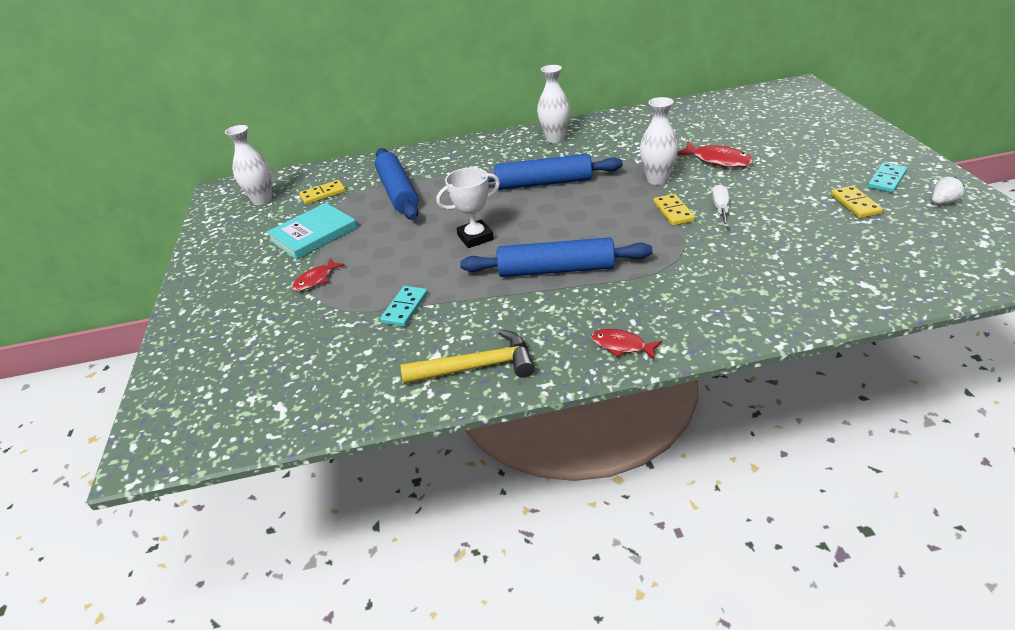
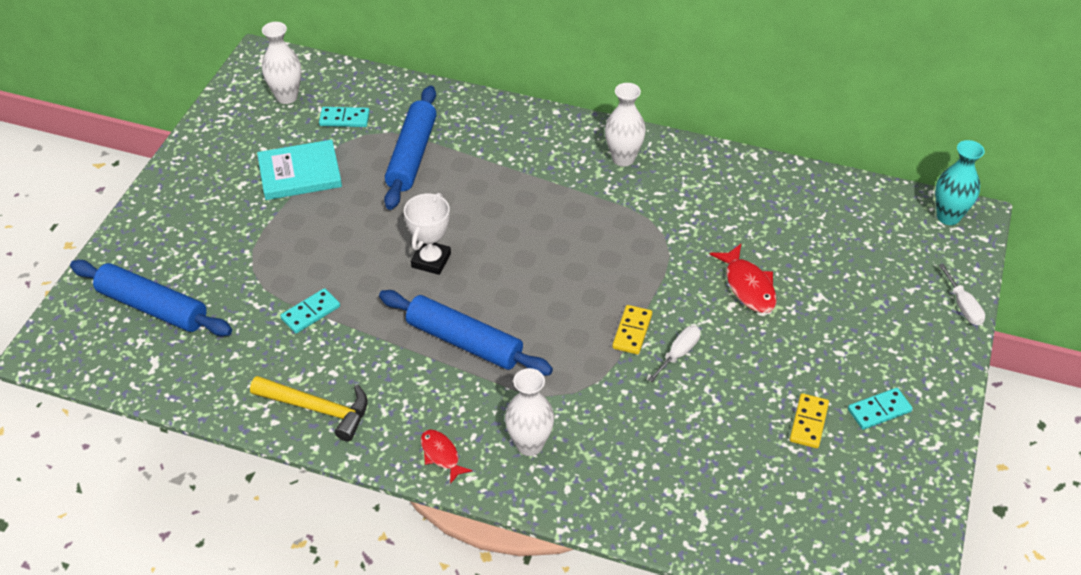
camera: 25 degrees right, 10 degrees up
red fish [292,258,345,291] -> none
yellow domino [299,180,346,204] -> turquoise domino [319,107,370,127]
white trophy [437,168,500,248] -> white trophy turned 75 degrees counterclockwise [404,193,451,275]
blue rolling pin [488,154,623,190] -> blue rolling pin moved to [70,260,232,336]
white vase [640,97,678,185] -> white vase moved to [505,368,554,456]
white strawberry [932,177,965,204] -> none
none -> turquoise vase [935,140,985,225]
none -> white screwdriver [939,264,985,325]

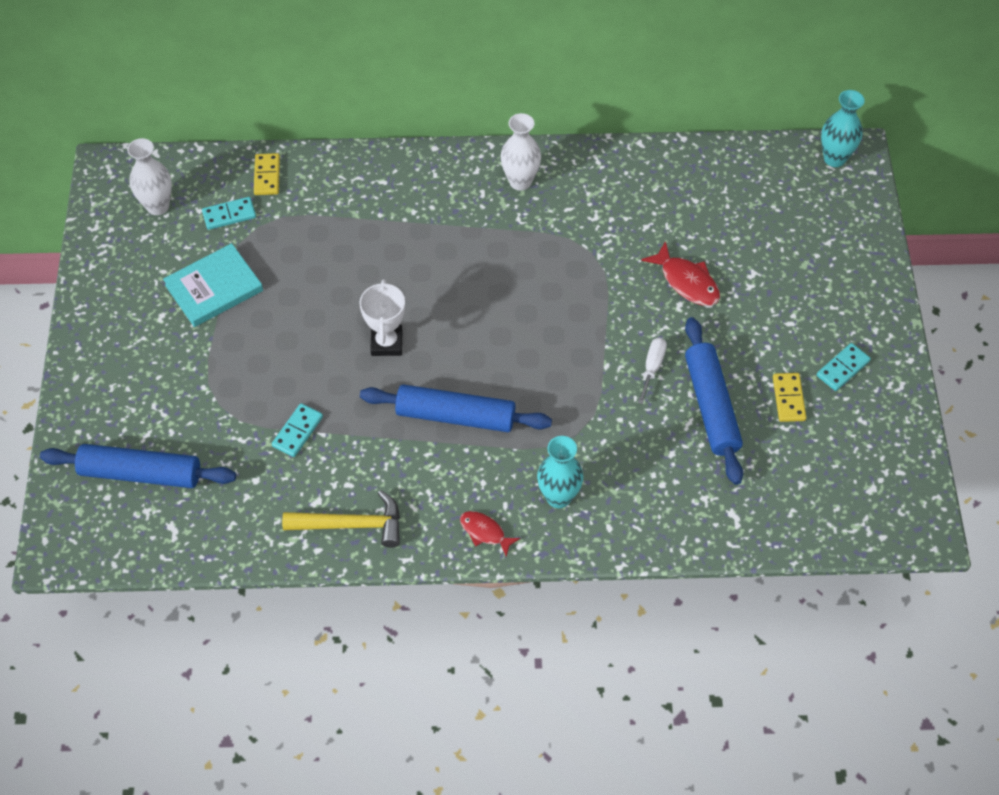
camera: 20 degrees left, 10 degrees up
blue rolling pin [384,86,437,210] -> blue rolling pin moved to [685,317,743,485]
white vase [505,368,554,456] -> turquoise vase [537,436,583,508]
yellow domino [612,305,652,354] -> yellow domino moved to [254,153,280,195]
white screwdriver [939,264,985,325] -> none

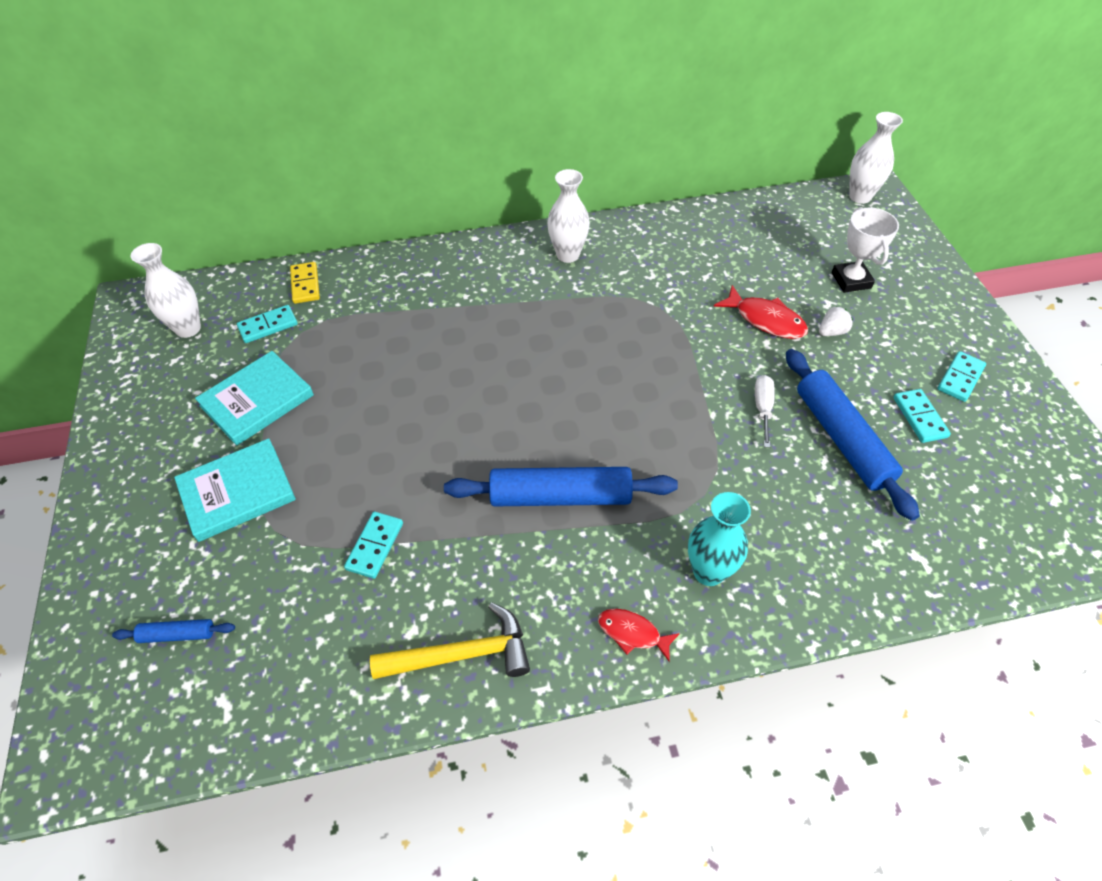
camera: 10 degrees left, 5 degrees down
blue rolling pin [40,444,236,488] -> blue rolling pin [112,619,235,643], size x0.46
white trophy [359,279,405,356] -> white trophy moved to [831,207,899,293]
yellow domino [773,373,806,422] -> turquoise domino [893,389,951,443]
turquoise vase [821,90,865,167] -> white vase [849,112,903,204]
none -> turquoise book [174,438,296,542]
none -> white strawberry [819,306,853,336]

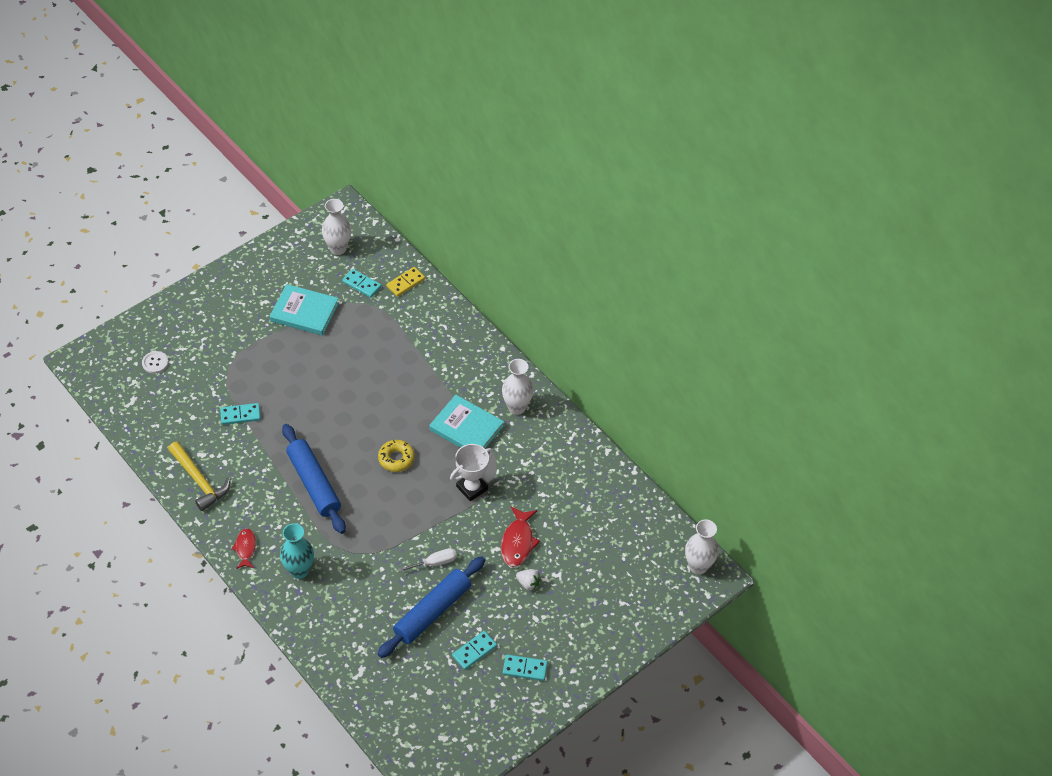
camera: 60 degrees right, 0 degrees up
blue rolling pin [112,619,235,643] -> white button [142,351,168,373]
turquoise book [174,438,296,542] -> turquoise book moved to [429,395,504,449]
white trophy [831,207,899,293] -> white trophy moved to [450,444,494,501]
none -> yellow donut [378,440,415,472]

